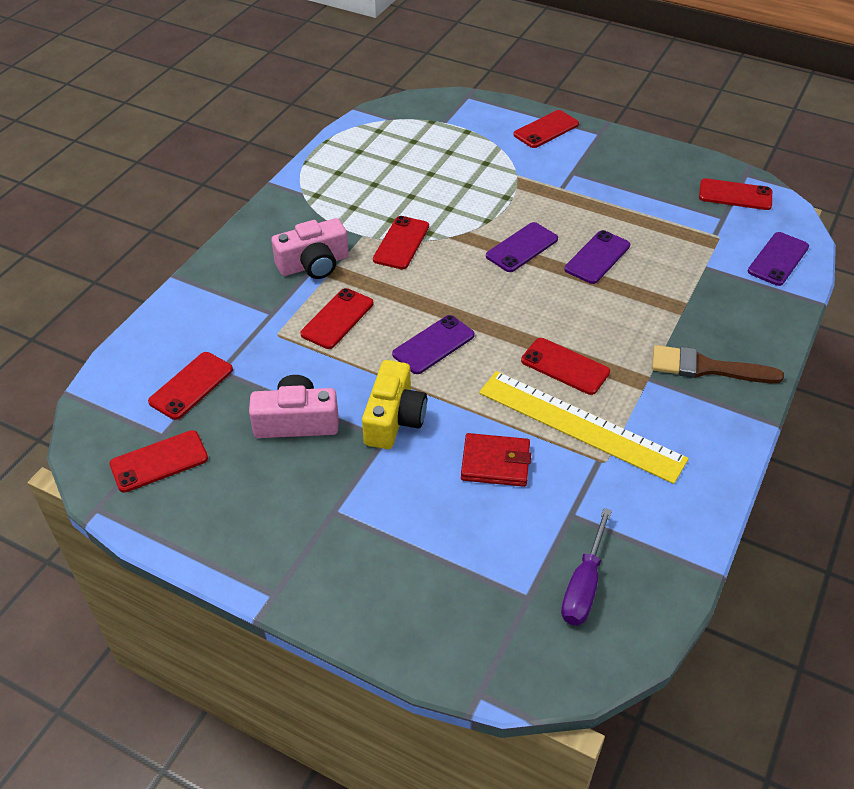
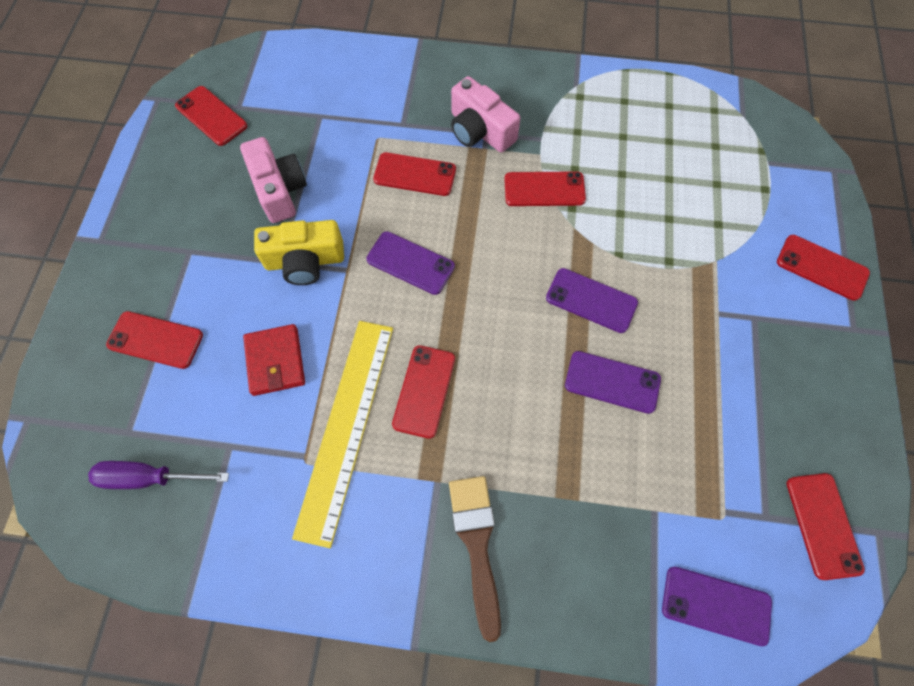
camera: 70 degrees right, 20 degrees up
red phone [148,352,233,420] -> red phone moved to [106,311,203,369]

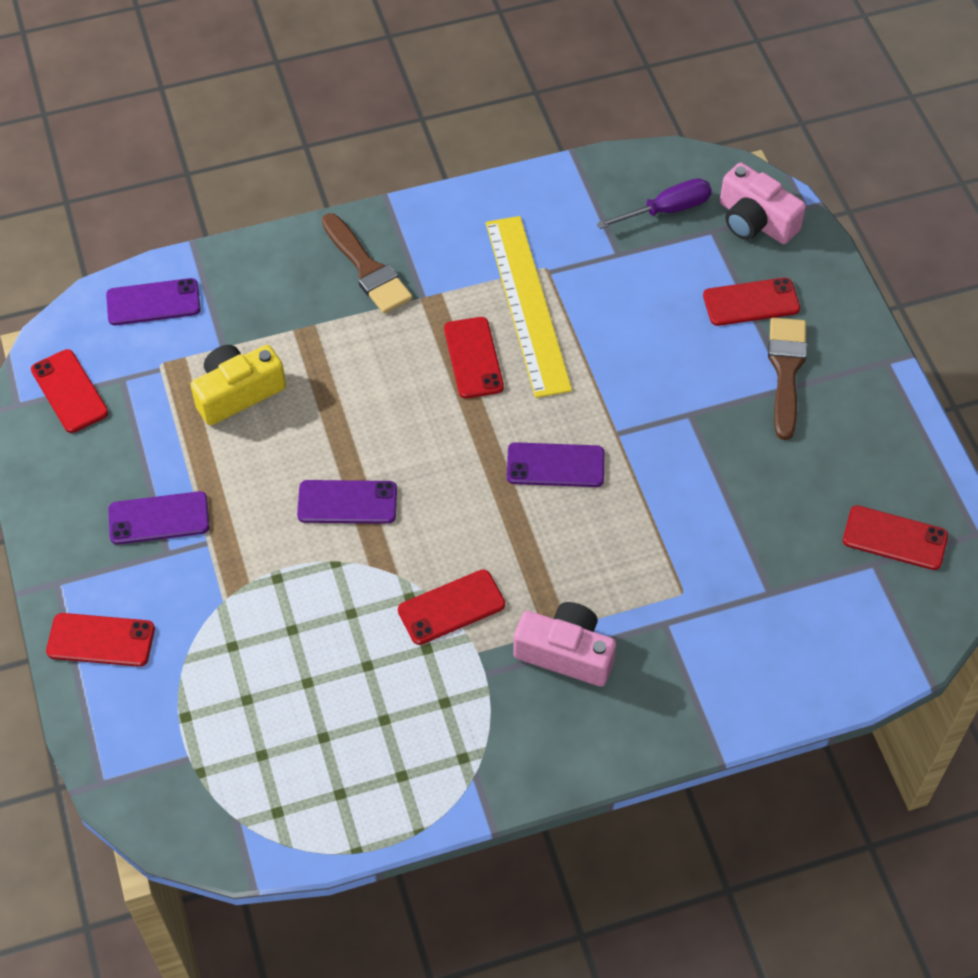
camera: 155 degrees right, 10 degrees down
pink camera [240,137,307,223] -> pink camera moved to [720,163,806,244]
red wallet [243,324,305,396] -> none
yellow camera [254,220,344,285] -> yellow camera moved to [191,345,286,425]
red phone [373,152,456,196] -> none
purple phone [565,351,661,414] -> purple phone moved to [108,491,210,545]
none -> brown brush [768,318,807,440]

